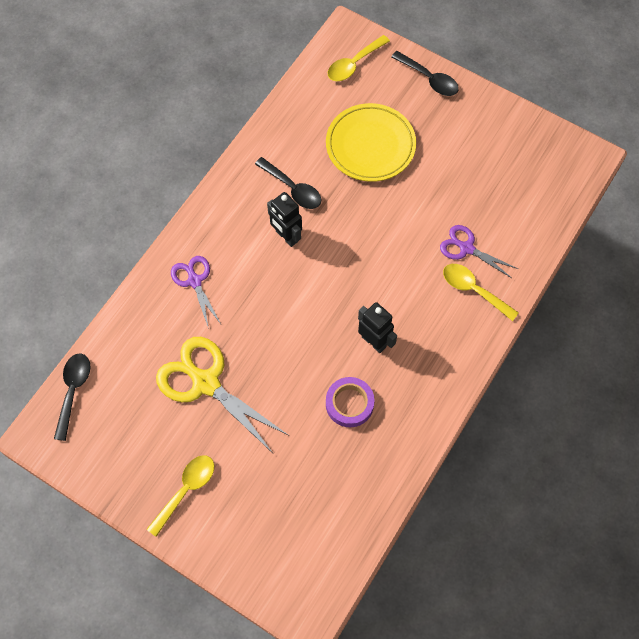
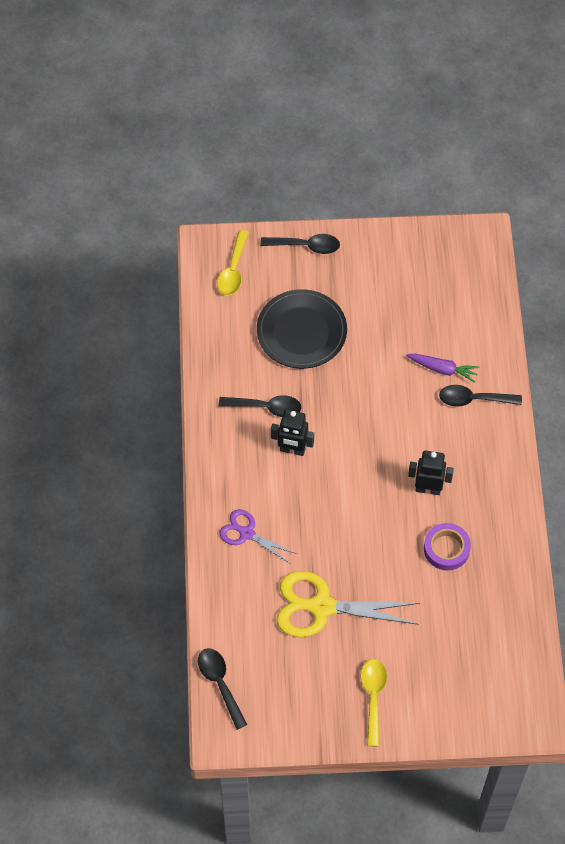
camera: 35 degrees left, 5 degrees down
yellow plate [326,103,416,182] -> black plate [257,289,347,369]
purple scissors [440,225,518,278] -> purple carrot [406,354,480,383]
yellow spoon [443,264,519,321] -> black spoon [439,385,522,407]

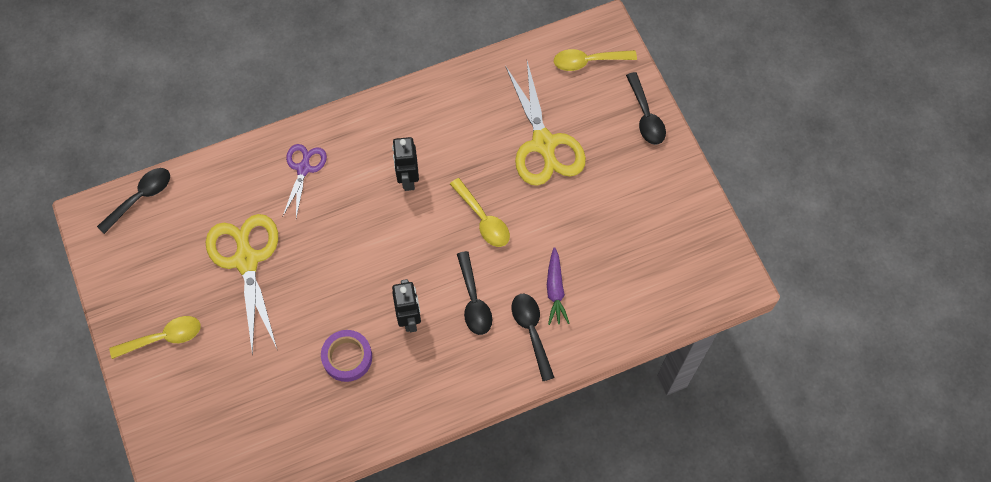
camera: 70 degrees right, 5 degrees up
black spoon [219,395,301,417] -> black spoon moved to [457,251,492,335]
black plate [257,289,347,369] -> yellow scissors [505,61,586,186]
none -> yellow spoon [450,178,510,247]

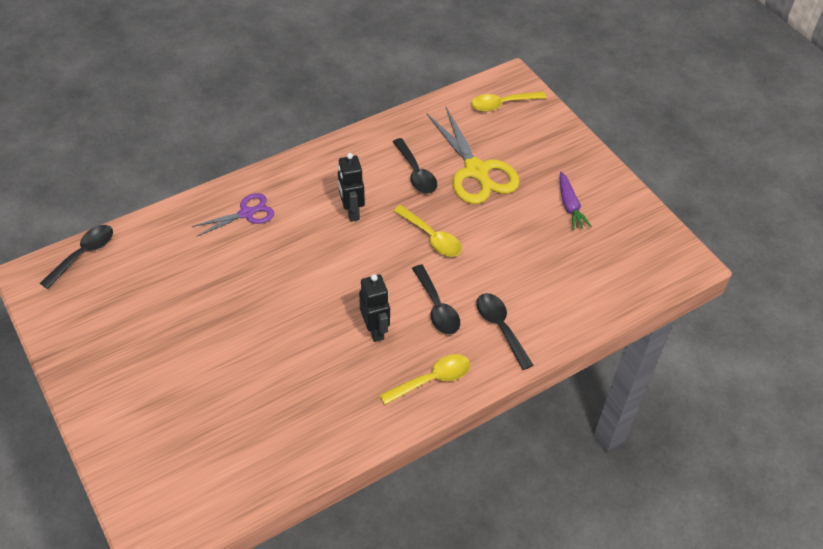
camera: 10 degrees left, 15 degrees down
yellow spoon [109,316,201,359] -> yellow spoon moved to [380,354,470,405]
yellow scissors [206,214,278,356] -> none
purple scissors [283,144,327,218] -> purple scissors turned 60 degrees clockwise [192,193,274,237]
purple tape [321,330,372,382] -> none
purple carrot [547,247,570,325] -> purple carrot moved to [560,172,592,230]
black spoon [626,72,666,145] -> black spoon moved to [393,138,437,194]

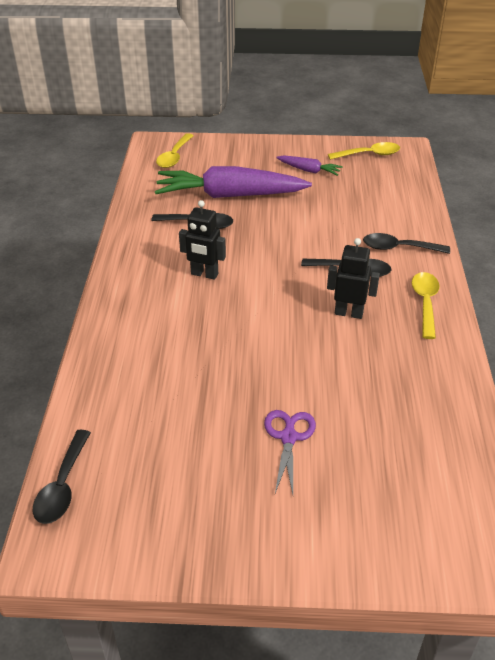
camera: 55 degrees left, 10 degrees down
black spoon [40,225,113,289] -> black spoon turned 150 degrees counterclockwise [33,430,91,524]
purple scissors [192,193,274,237] -> purple scissors moved to [264,410,316,495]
yellow spoon [394,205,462,257] -> yellow spoon moved to [328,142,400,160]
yellow scissors [427,107,520,204] -> purple carrot [155,166,312,198]

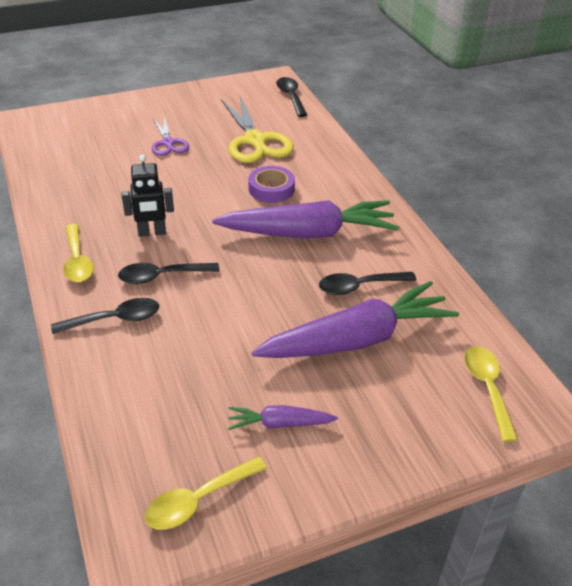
camera: 155 degrees right, 0 degrees up
black robot [179,200,226,280] -> purple carrot [212,200,399,238]
none -> yellow scissors [221,96,294,163]
none -> purple tape [248,166,295,203]

